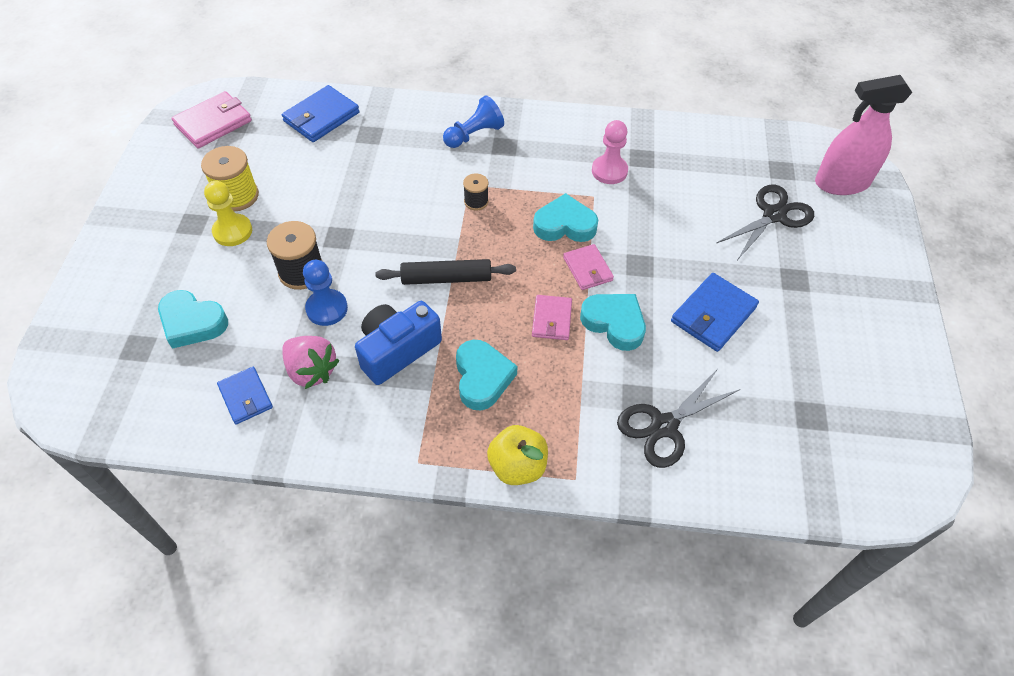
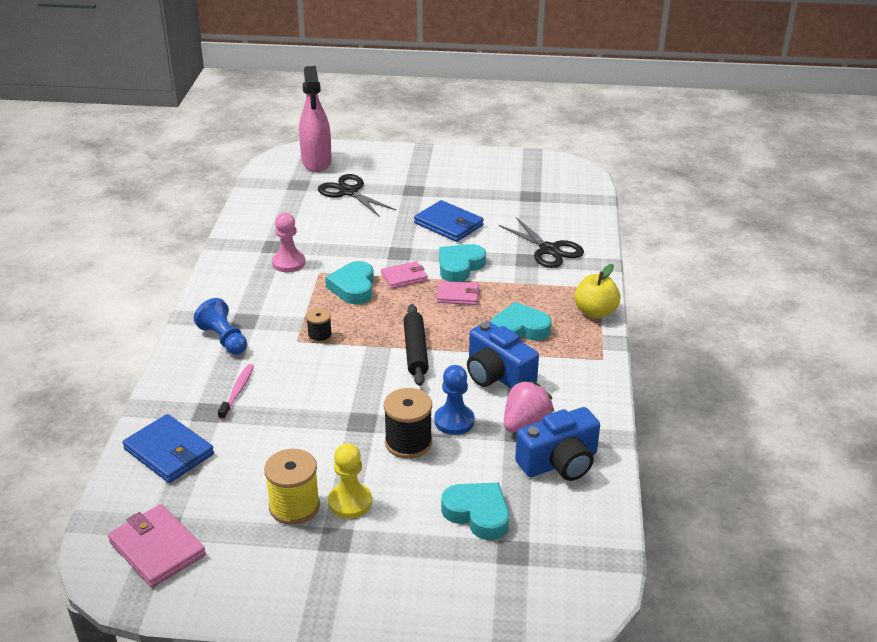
camera: 90 degrees left, 20 degrees down
turquoise heart [158,290,228,349] -> turquoise heart turned 75 degrees counterclockwise [441,482,509,540]
blue wallet [217,367,273,424] -> blue camera [515,407,600,481]
none -> pink toothbrush [218,364,254,420]

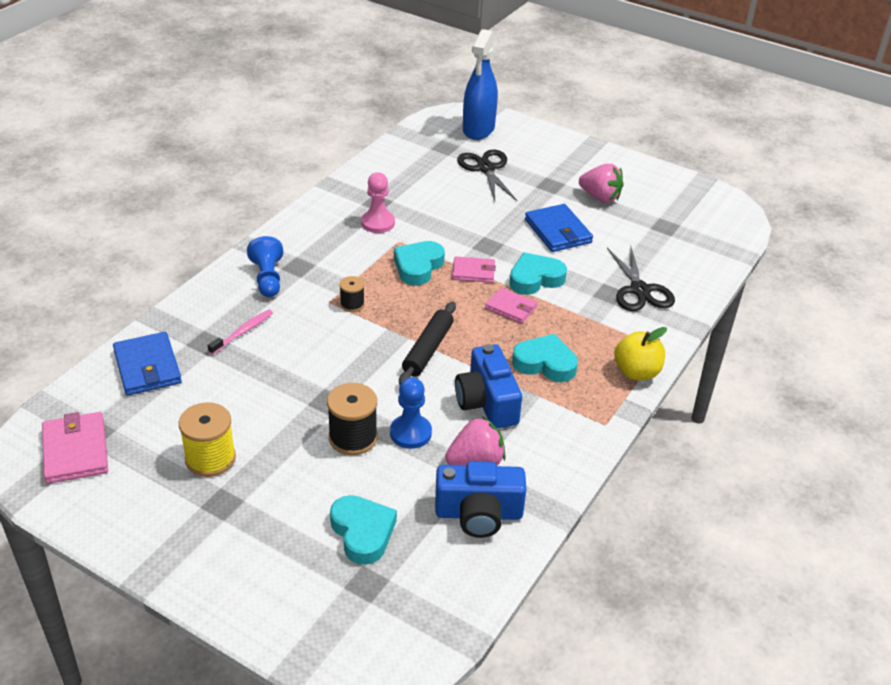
camera: 25 degrees right, 5 degrees up
pink spray bottle [299,66,332,172] -> blue spray bottle [463,29,498,140]
yellow pawn [328,443,372,518] -> none
none -> pink strawberry [579,164,624,203]

